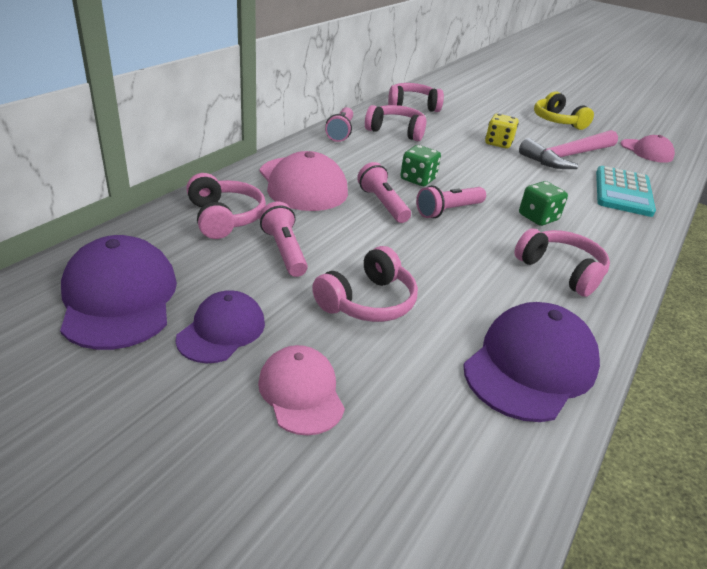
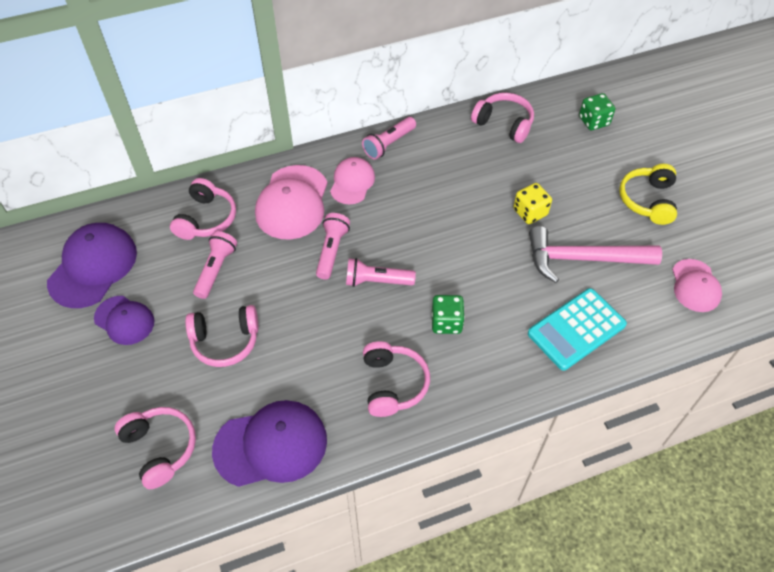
camera: 40 degrees right, 20 degrees up
purple cap [176,290,265,363] -> purple cap turned 60 degrees clockwise [94,296,155,345]
pink cap [258,345,345,436] -> pink cap moved to [330,157,375,205]
pink headphones [365,105,426,141] -> pink headphones moved to [115,407,196,489]
green dice [400,145,441,186] -> green dice moved to [579,93,615,130]

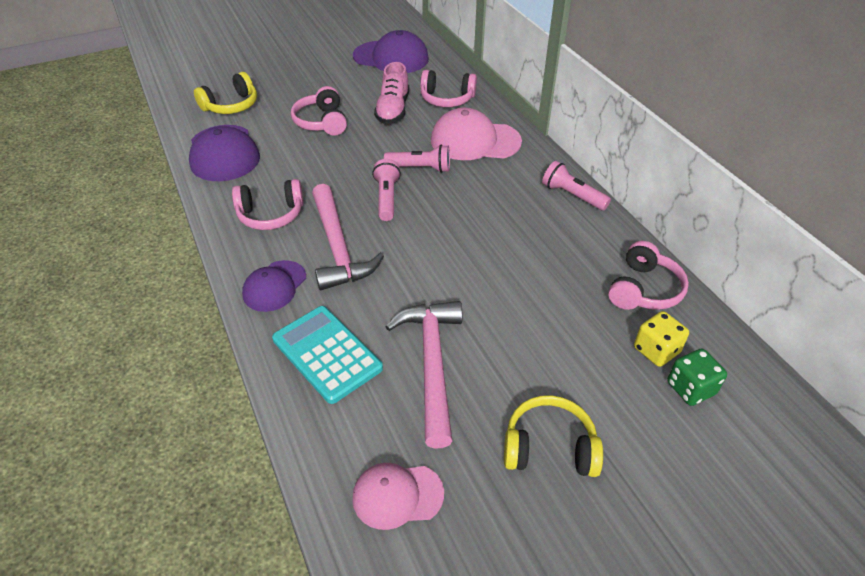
camera: 85 degrees right, 10 degrees down
purple cap [94,296,155,345] -> purple cap moved to [242,260,306,312]
pink headphones [115,407,196,489] -> yellow headphones [194,72,257,114]
pink flashlight [193,231,237,299] -> pink shoe [374,62,409,124]
pink cap [330,157,375,205] -> none
green dice [432,295,465,334] -> pink hammer [312,184,384,290]
yellow dice [513,183,552,224] -> yellow dice moved to [634,311,689,367]

